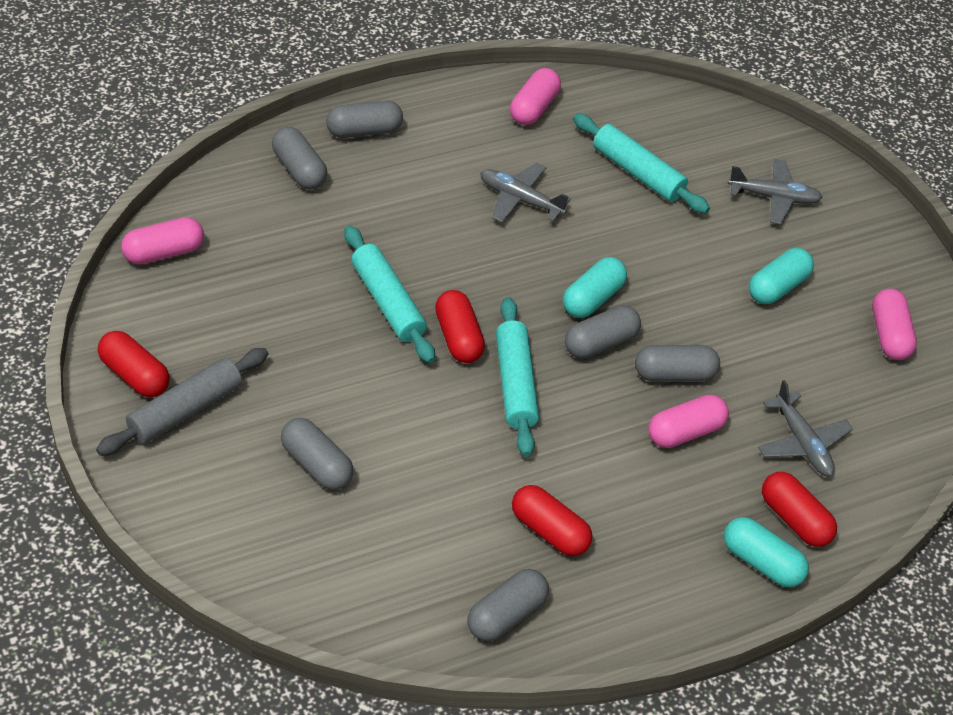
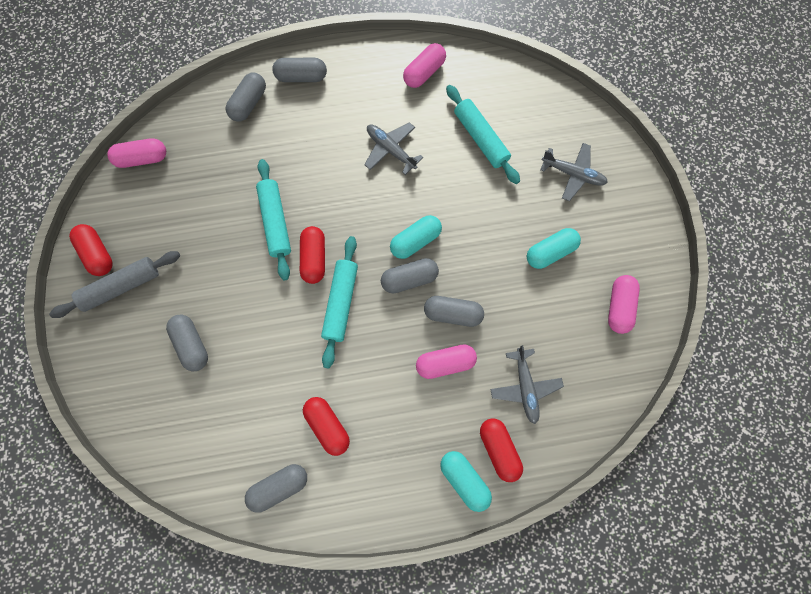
camera: 20 degrees right, 25 degrees up
grey capsule [272,127,327,189] -> grey capsule turned 45 degrees clockwise [225,73,266,122]

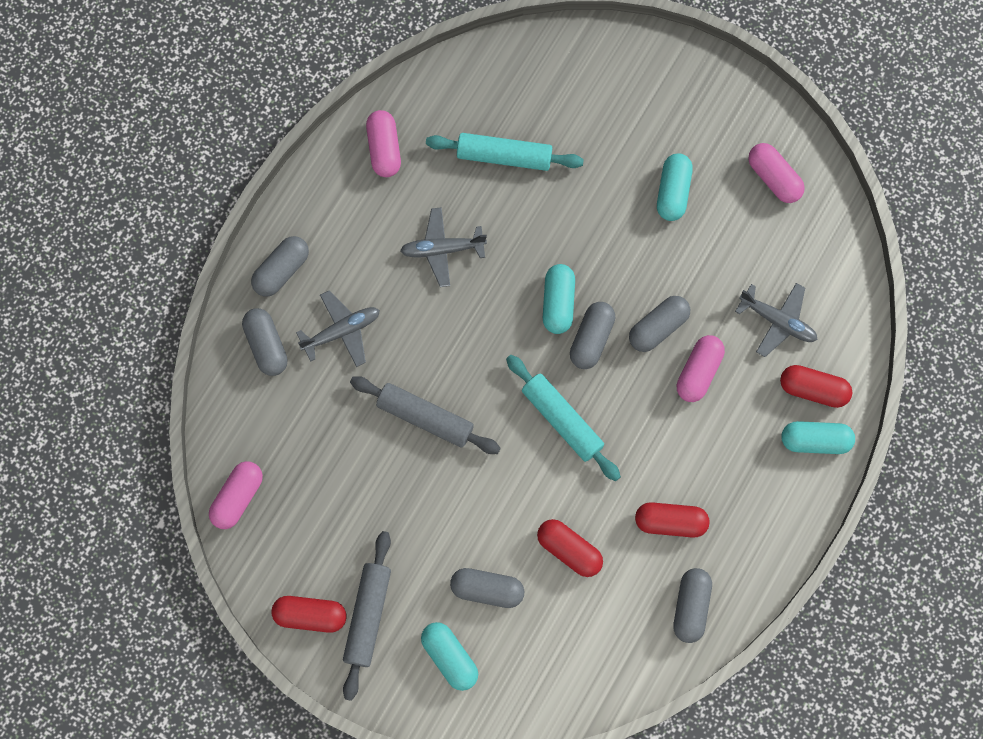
camera: 50 degrees left, 0 degrees up
turquoise rolling pin [256,159,291,280] -> grey rolling pin [350,376,501,454]
red capsule [300,226,325,284] -> red capsule moved to [537,519,603,577]
grey plane [540,143,608,201] -> grey plane moved to [296,291,380,367]
none -> turquoise capsule [421,622,478,691]

